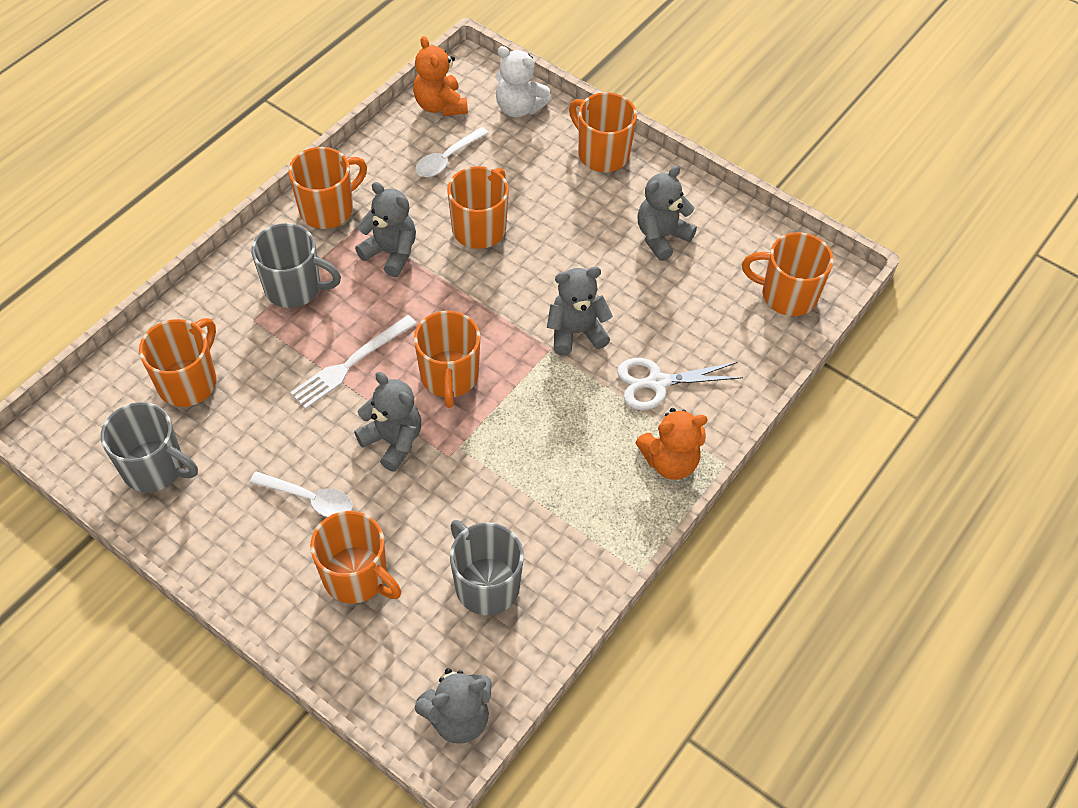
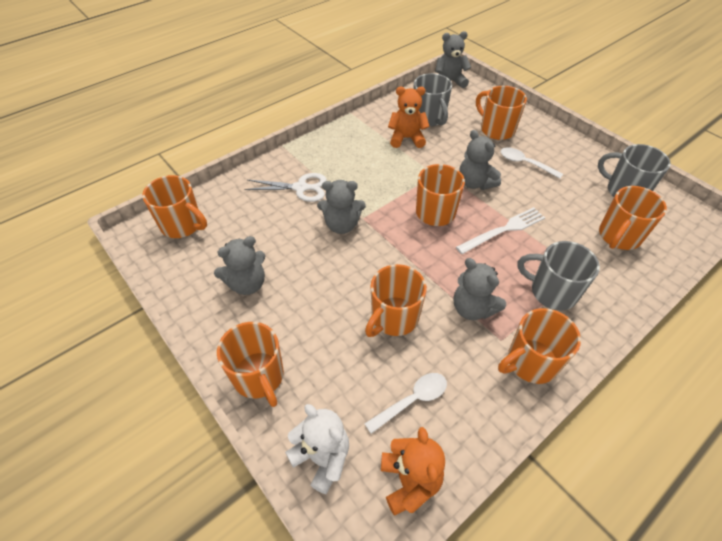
camera: 165 degrees left, 5 degrees down
orange teddy bear [635,408,708,480] -> orange teddy bear moved to [388,87,430,148]

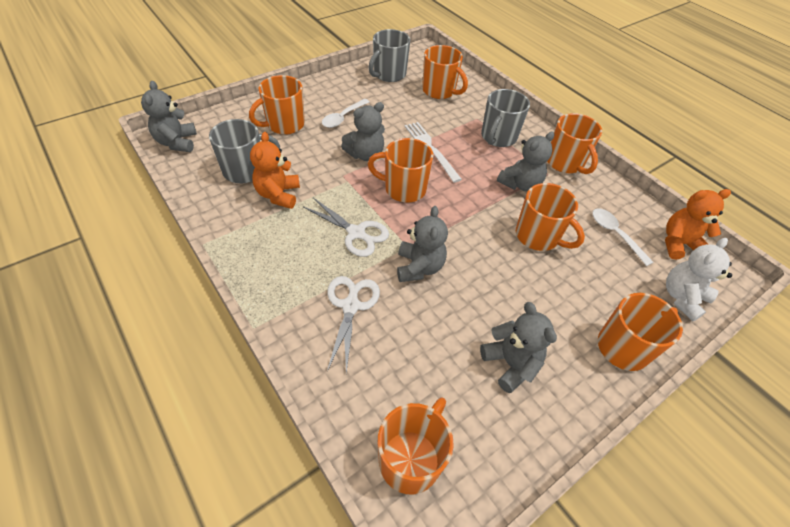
camera: 90 degrees left, 0 degrees up
none -> white scissors [303,198,389,257]

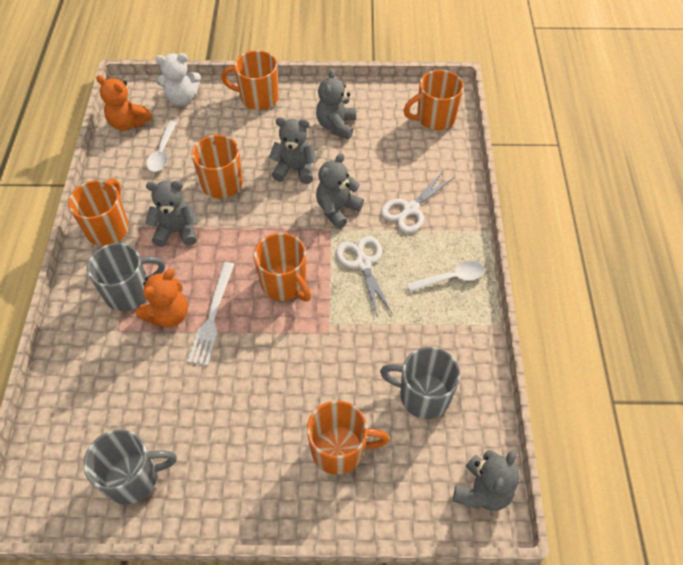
camera: 140 degrees left, 5 degrees up
orange teddy bear [250,132,300,209] -> orange teddy bear moved to [136,269,188,327]
white spoon [322,99,370,128] -> white spoon moved to [407,261,485,292]
grey teddy bear [341,102,385,161] -> grey teddy bear moved to [269,117,317,184]
orange mug [422,45,468,99] -> none

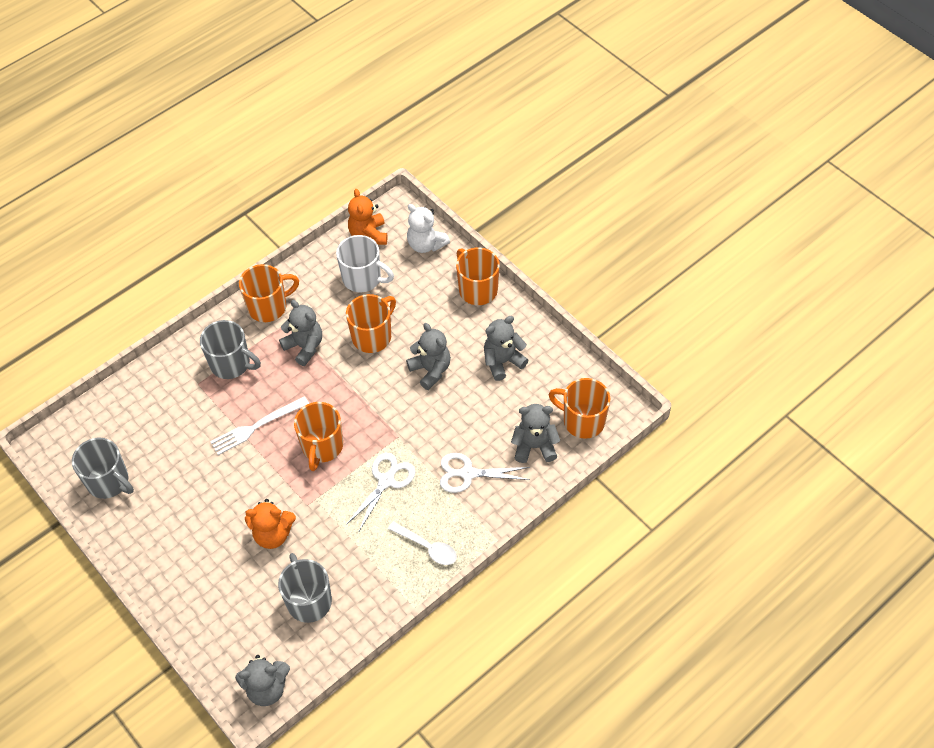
camera: 50 degrees right, 0 degrees up
orange teddy bear [136,269,188,327] -> orange teddy bear moved to [245,499,296,549]
white spoon [146,121,176,172] -> white mug [336,235,394,292]
orange mug [307,401,390,475] -> none
grey teddy bear [316,153,364,229] -> grey teddy bear moved to [511,404,560,463]

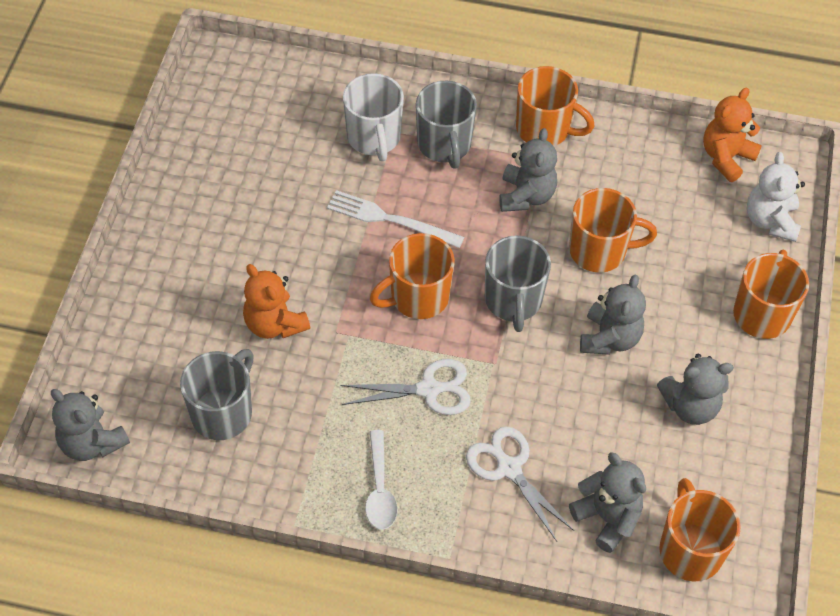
camera: 50 degrees right, 0 degrees up
grey mug [72,438,134,499] -> grey mug moved to [485,236,551,332]
white mug [336,235,394,292] -> white mug moved to [343,73,404,161]
grey teddy bear [484,316,529,381] -> grey teddy bear turned 150 degrees clockwise [657,354,734,425]

